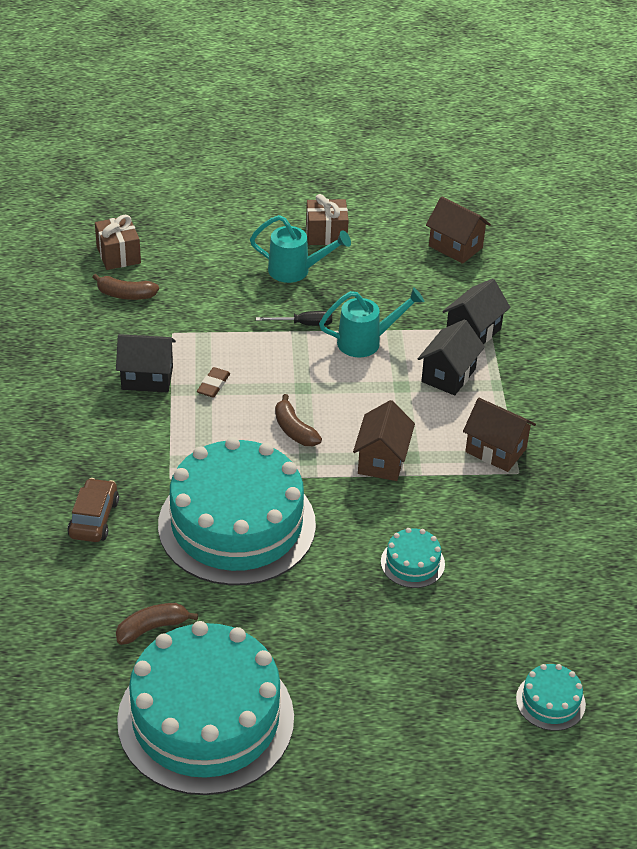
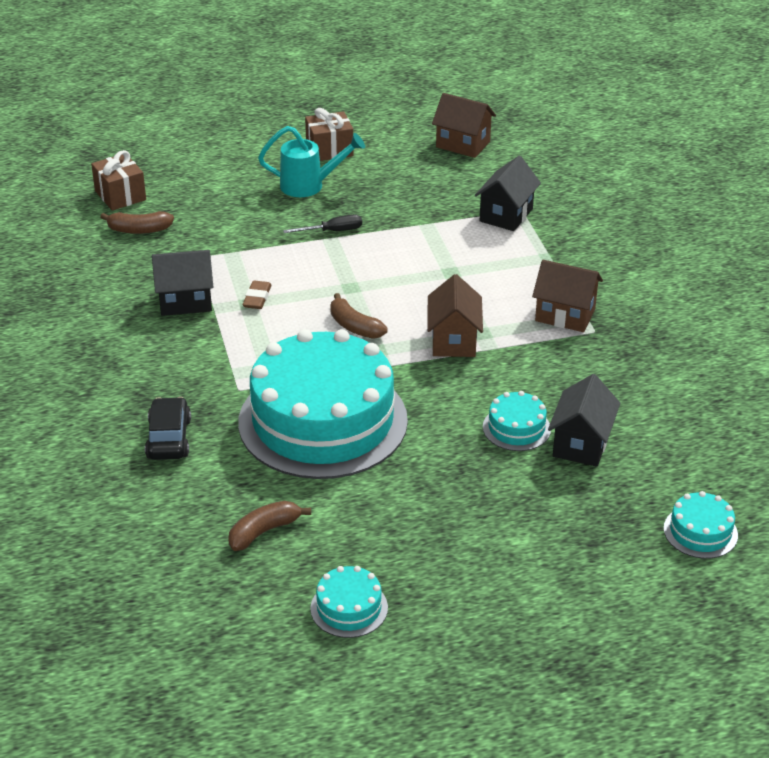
camera: 10 degrees left, 5 degrees down
brown car [67,478,119,542] -> black car [145,397,191,460]
turquoise cake [117,621,294,795] -> turquoise cake [310,566,388,638], size x0.40
turquoise watering can [319,287,425,357] -> none
black house [418,319,485,396] -> black house moved to [548,374,620,467]

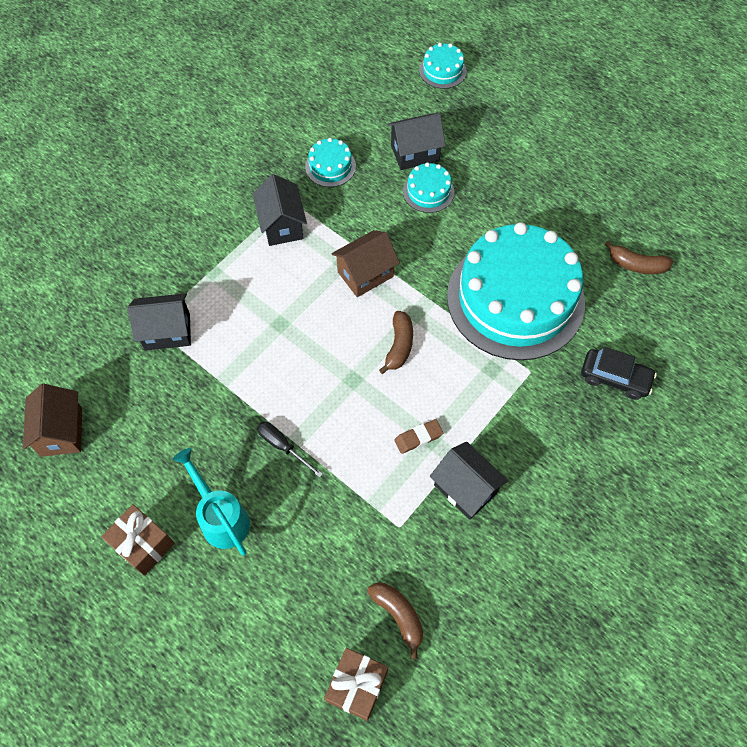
camera: 125 degrees left, 25 degrees up
black car [145,397,191,460] -> black car turned 120 degrees counterclockwise [581,347,657,400]
turquoise cake [310,566,388,638] -> turquoise cake moved to [305,138,356,187]
brown house [532,260,603,332] -> black house [253,174,307,246]

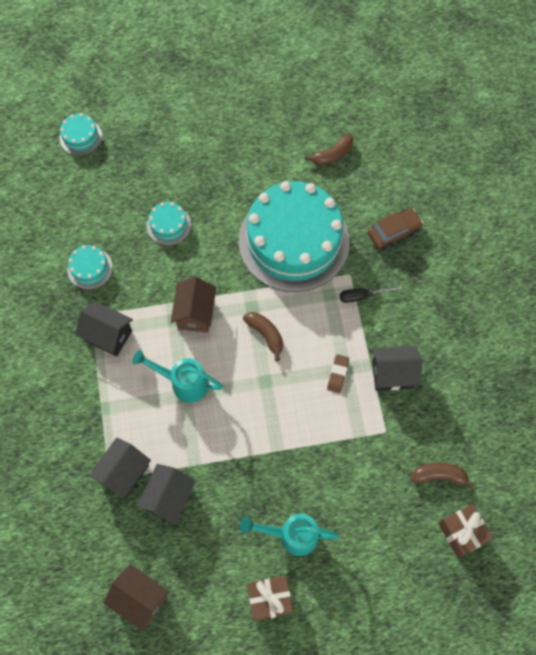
camera: 50 degrees left, 5 degrees up
black screwdriver [257,422,323,478] -> black screwdriver moved to [340,286,402,303]
black house [388,113,446,170] -> black house moved to [136,464,196,524]
black car [581,347,657,400] -> brown car [368,209,423,251]
none -> turquoise watering can [132,350,223,403]

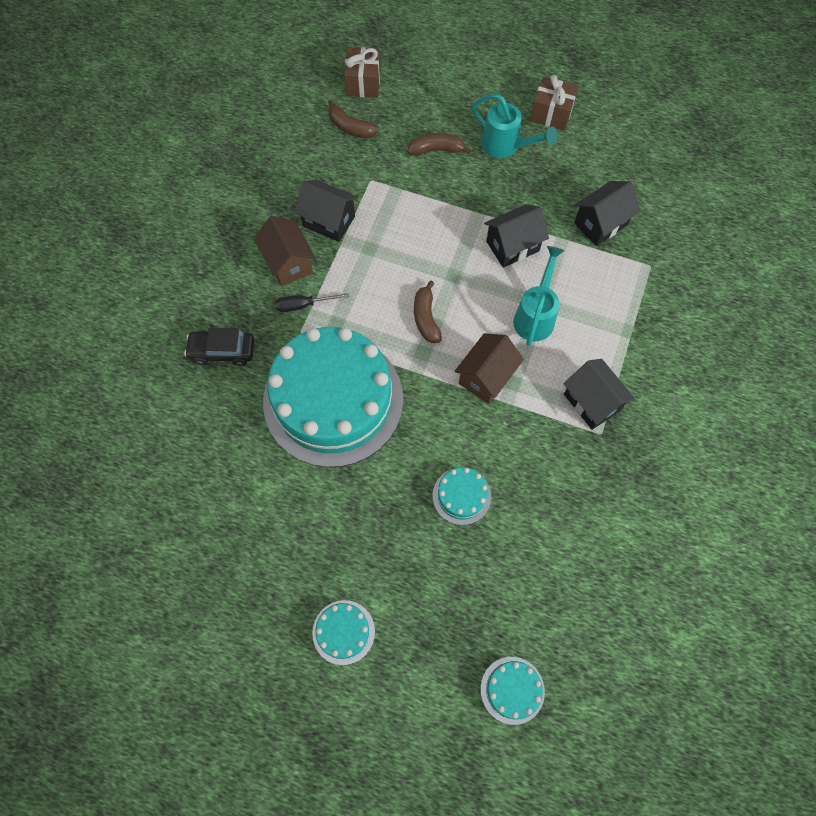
camera: 150 degrees left, 0 degrees up
turquoise cake [68,245,113,290] -> turquoise cake moved to [312,600,375,665]
black house [89,438,151,499] -> black house moved to [484,204,549,268]
brown house [103,564,169,631] -> brown house moved to [254,216,316,286]
turquoise watering can [132,350,223,403] -> turquoise watering can turned 120 degrees counterclockwise [513,246,565,346]
brown banana [305,134,353,166] -> brown banana moved to [407,133,471,156]
brown eraser [327,354,349,393] -> none
black screwdriver [340,286,402,303] -> black screwdriver turned 150 degrees clockwise [275,293,350,312]
brown car [368,209,423,251] -> black car [184,328,254,366]

